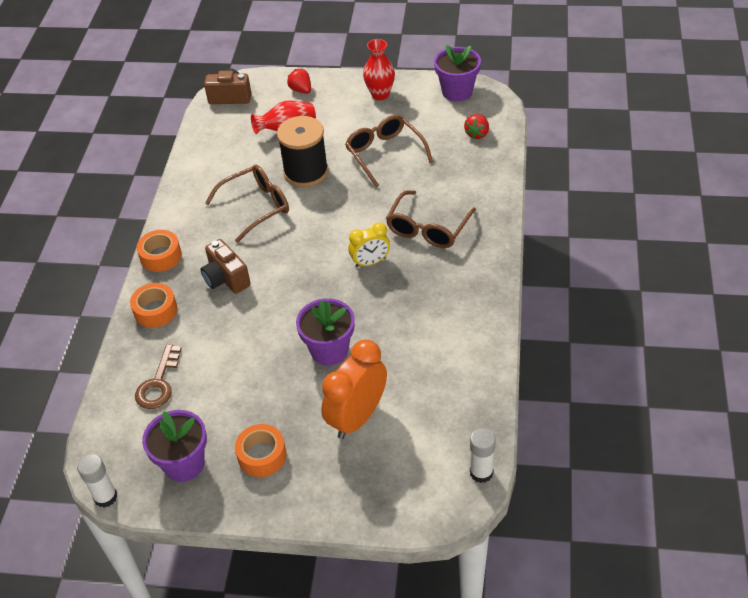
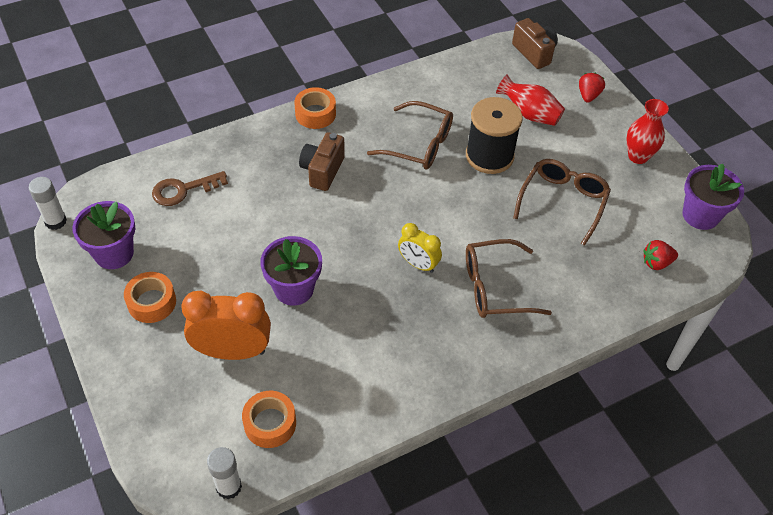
camera: 50 degrees right, 5 degrees up
orange tape [130,283,177,328] -> orange tape moved to [242,391,296,448]

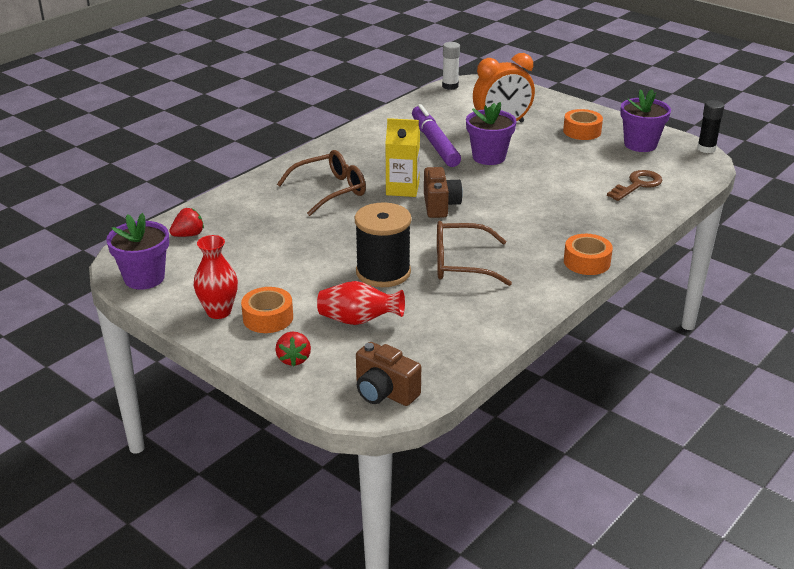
camera: 160 degrees right, 20 degrees down
white glue stick [29,177,67,230] -> black glue stick [697,100,724,153]
orange tape [242,391,296,448] -> orange tape moved to [241,287,293,333]
brown camera [299,132,345,191] -> brown camera moved to [424,167,463,218]
yellow clock [398,223,442,273] -> yellow carton [385,118,420,197]
brown glasses [513,159,611,246] -> none
none -> purple marker [412,104,461,167]

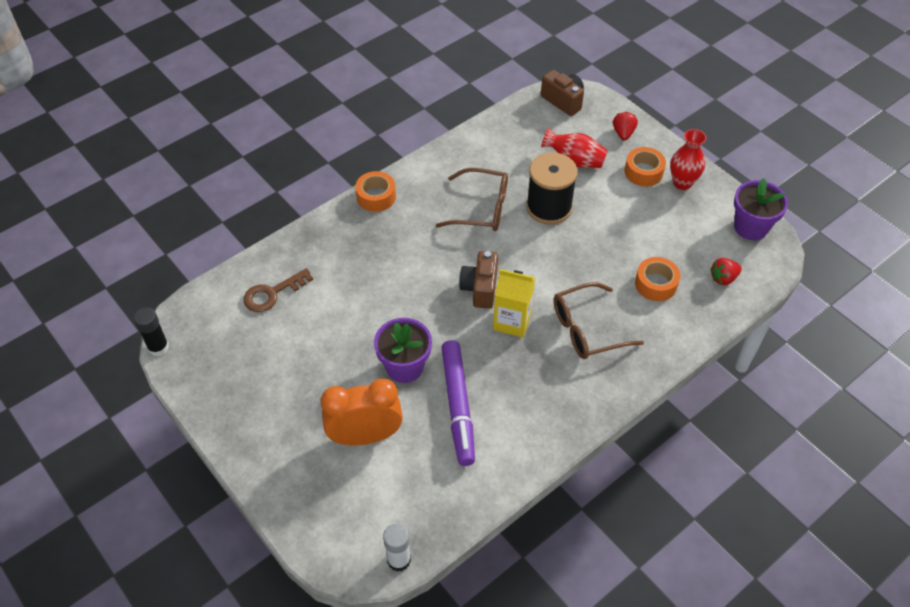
camera: 170 degrees left, 20 degrees up
orange tape [563,109,603,140] -> orange tape moved to [635,257,680,301]
purple flower pot [620,89,671,152] -> none

